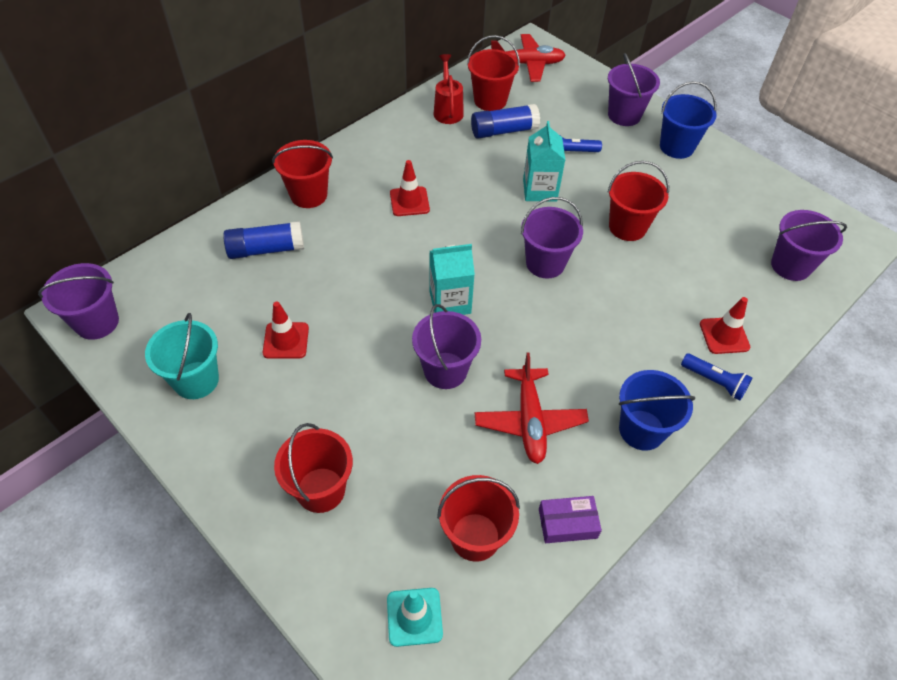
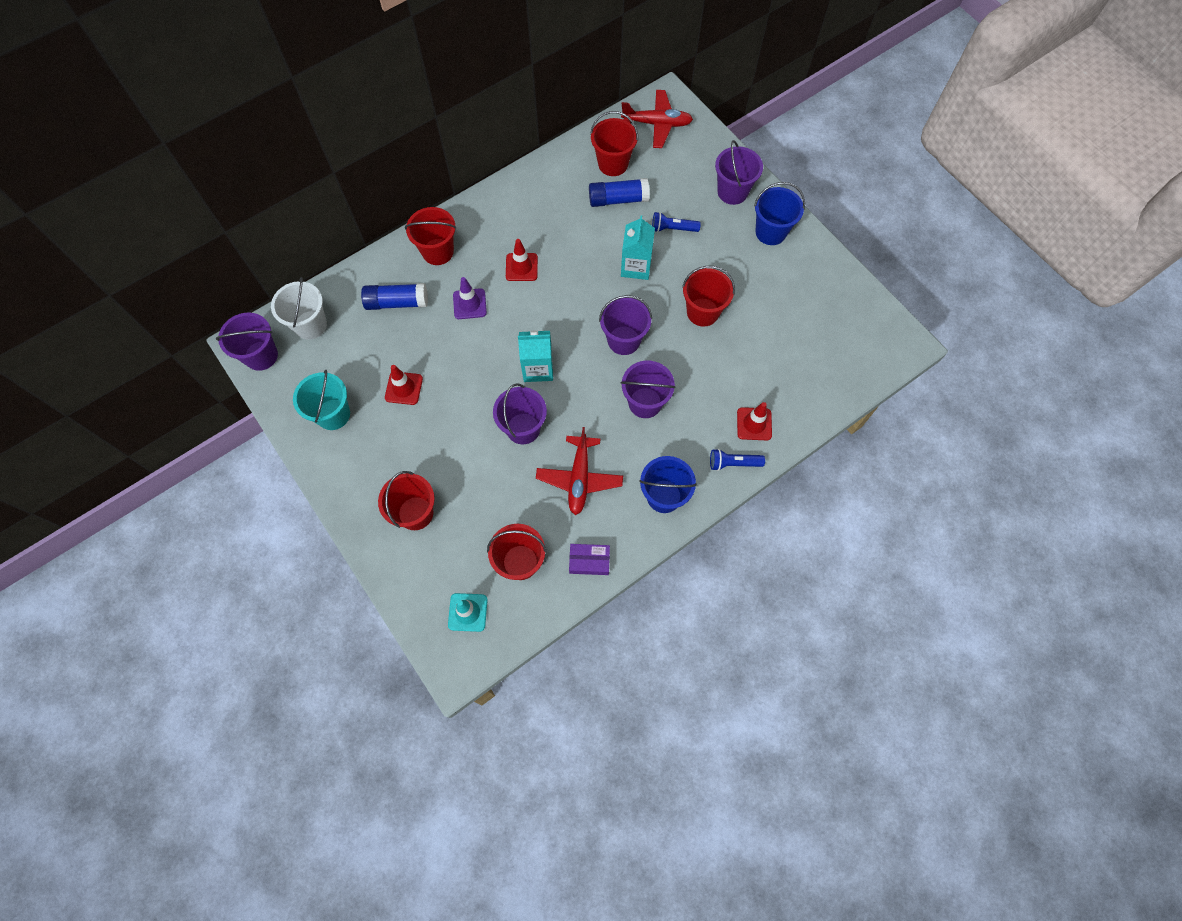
camera: 10 degrees right, 15 degrees up
red watering can [434,54,464,124] -> none
blue flashlight [681,353,753,400] -> blue flashlight turned 135 degrees clockwise [710,449,765,471]
purple bucket [771,210,847,281] -> purple bucket moved to [621,361,676,418]
none -> white bucket [271,277,327,340]
none -> purple traffic cone [453,277,487,319]

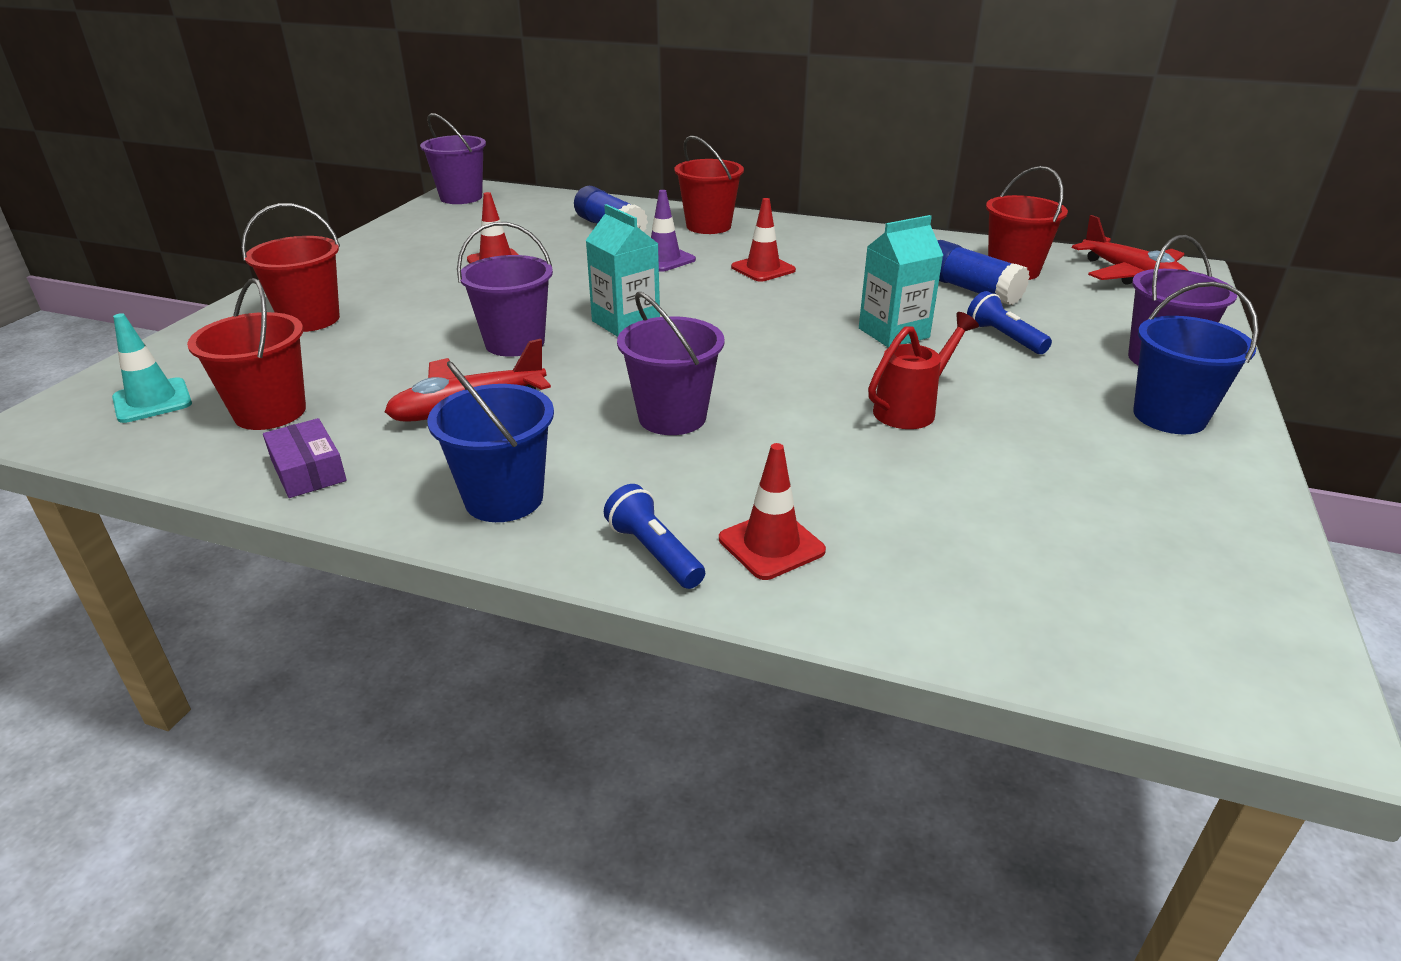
camera: 55 degrees right, 35 degrees down
white bucket [271,277,327,340] -> none
turquoise bucket [293,370,350,430] -> none
purple bucket [599,295,652,355] -> none
red bucket [682,266,735,327] -> red watering can [868,312,979,429]

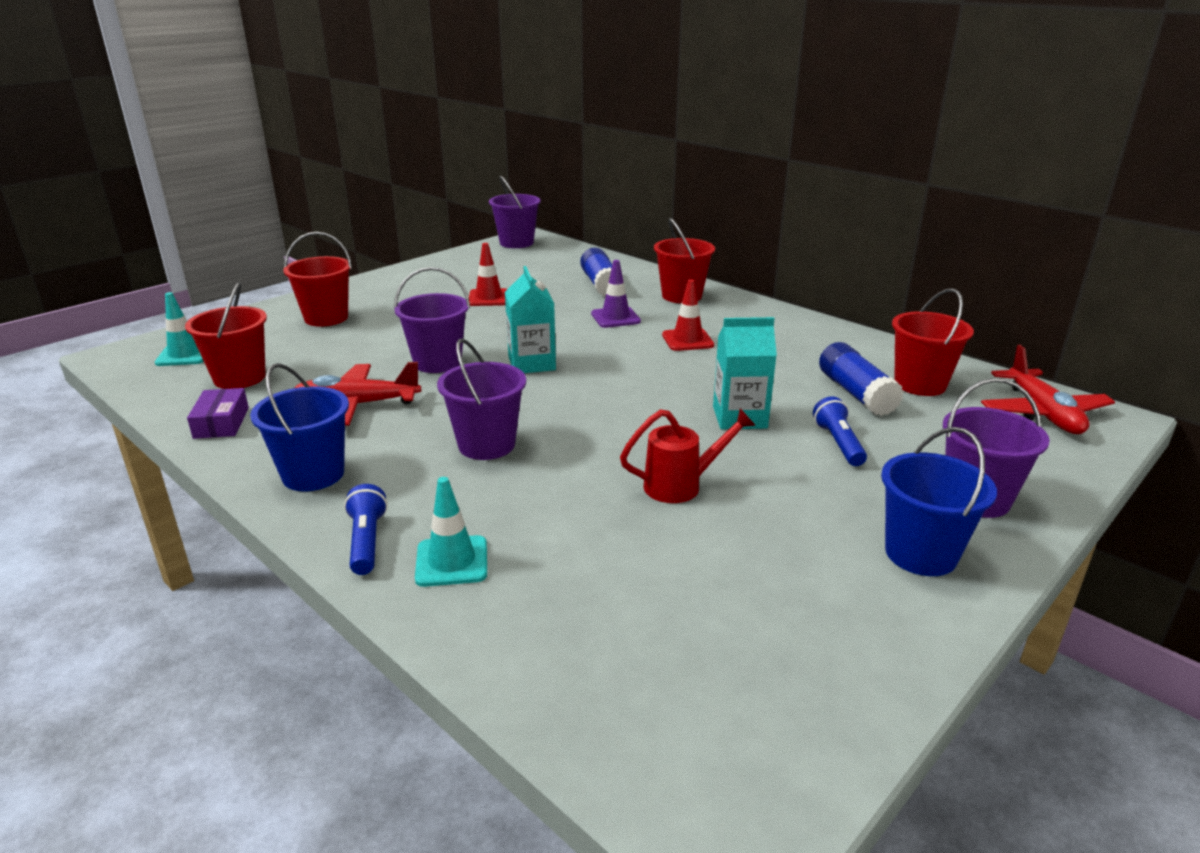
camera: 25 degrees right, 5 degrees down
red traffic cone [719,443,826,580] -> turquoise traffic cone [415,477,487,587]

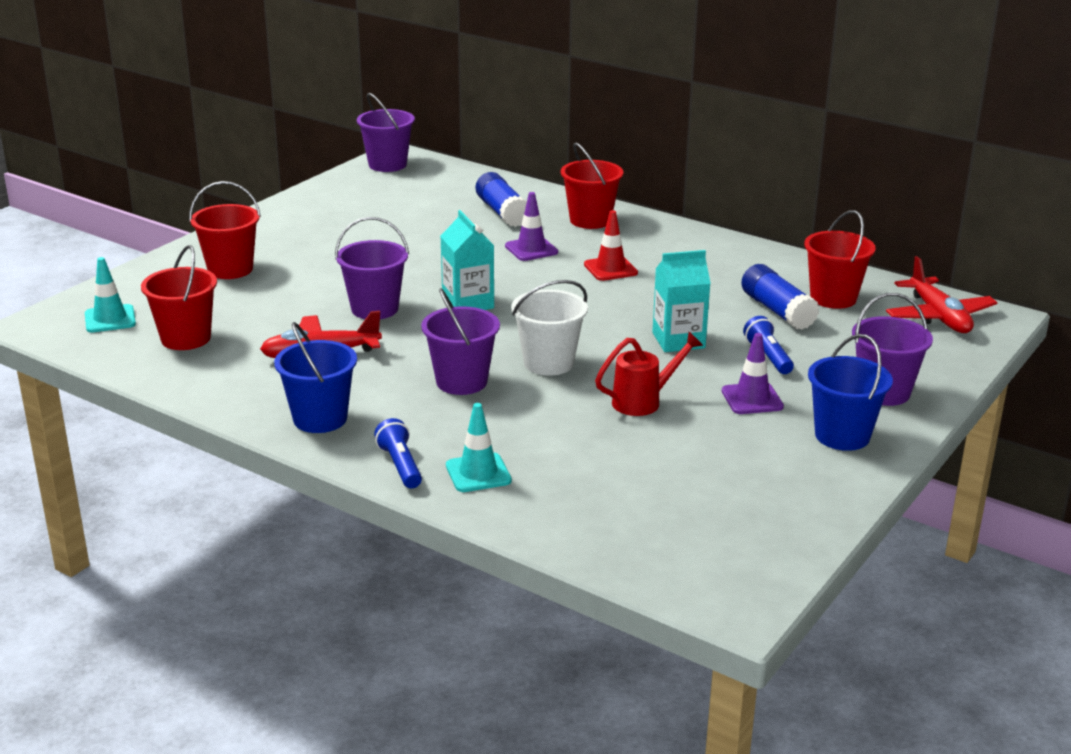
camera: 10 degrees left, 0 degrees up
purple box [187,388,249,439] -> none
red traffic cone [469,243,507,306] -> none
none -> white bucket [511,280,588,376]
none -> purple traffic cone [722,333,784,414]

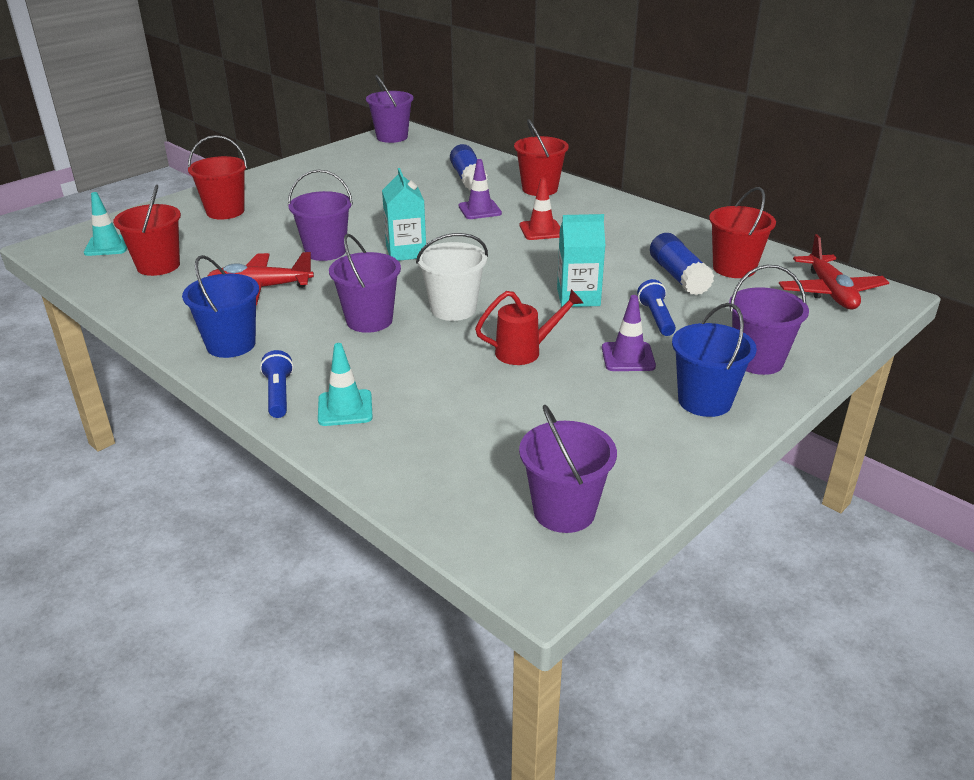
camera: 10 degrees right, 5 degrees up
none -> purple bucket [519,405,617,533]

